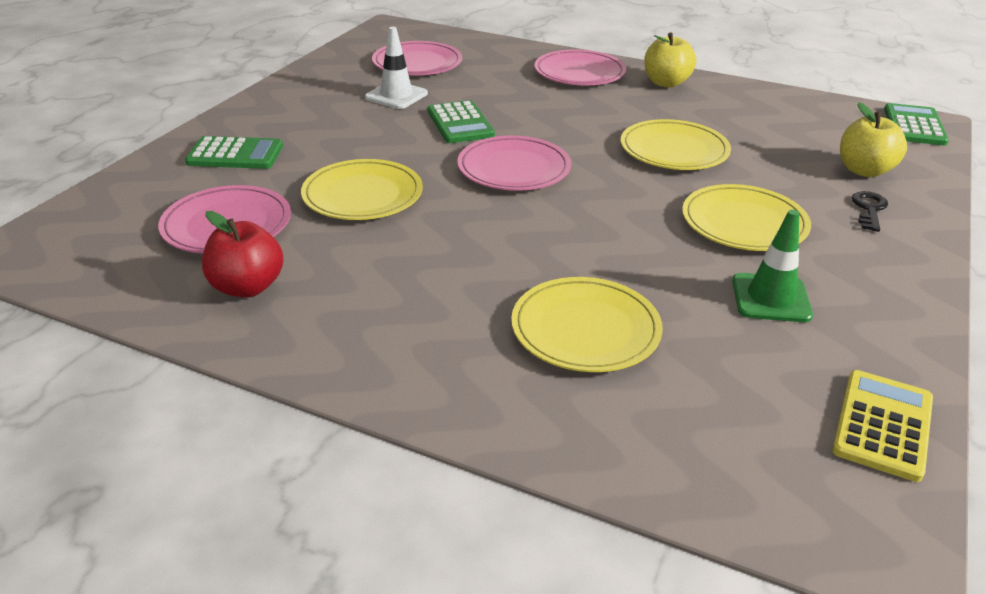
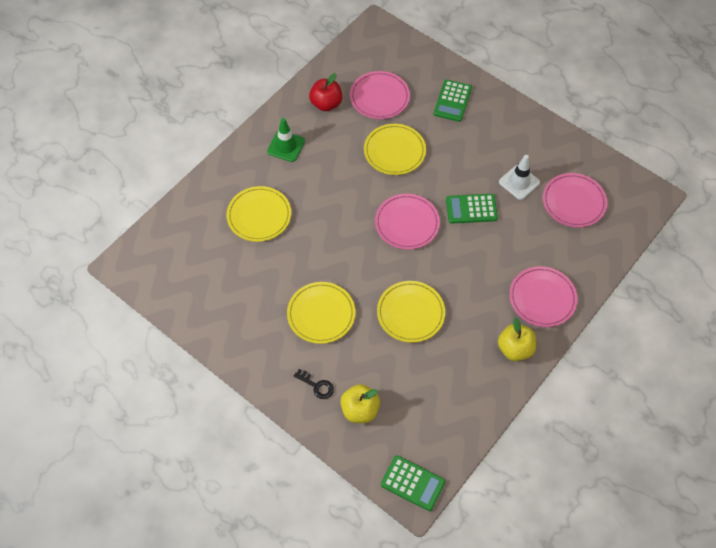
camera: 105 degrees right, 25 degrees up
green traffic cone [732,210,813,322] -> green traffic cone moved to [267,118,305,162]
yellow calculator [832,370,933,482] -> none

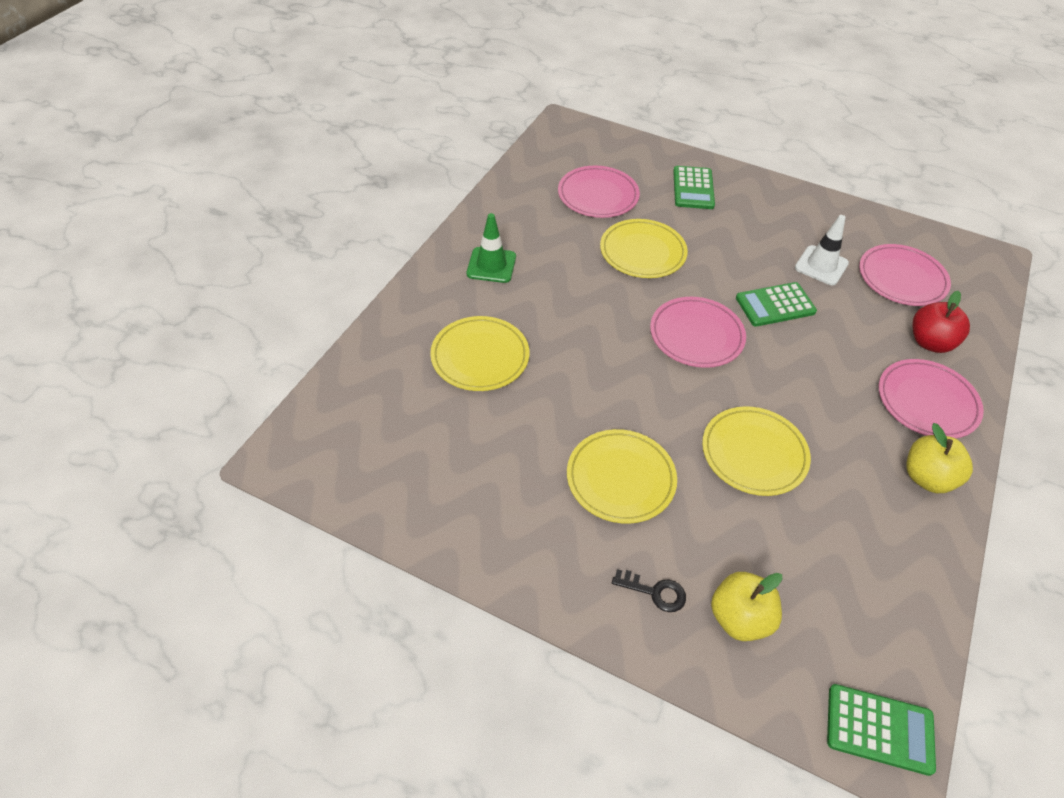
camera: 15 degrees left, 10 degrees down
red apple [309,73,342,111] -> red apple moved to [913,291,970,353]

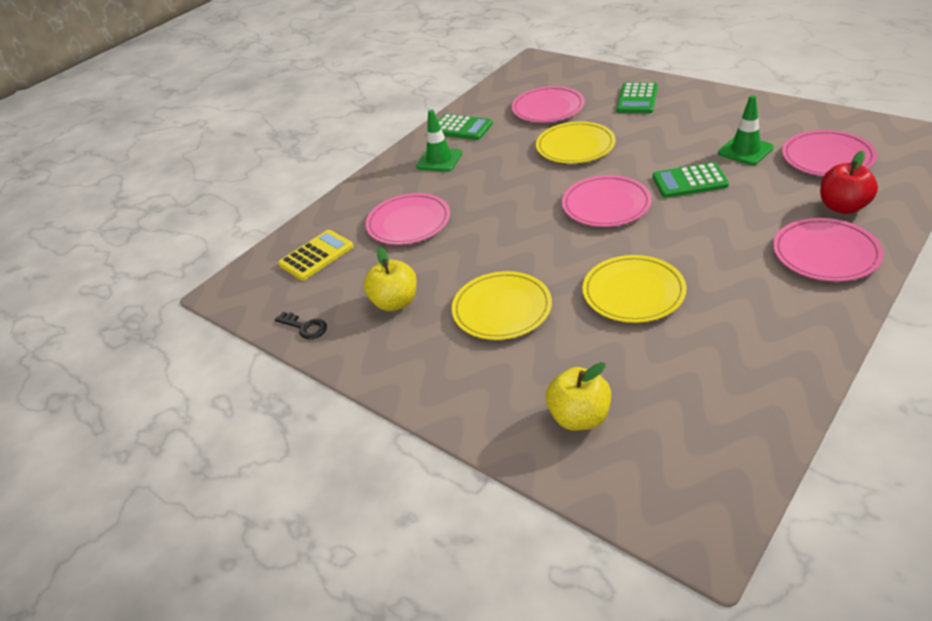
camera: 20 degrees right, 10 degrees down
yellow plate [430,316,529,391] -> pink plate [365,193,450,245]
black key [612,569,686,612] -> black key moved to [275,312,327,339]
white traffic cone [795,215,849,285] -> green traffic cone [718,95,774,165]
green calculator [827,684,936,776] -> green calculator moved to [438,114,493,140]
yellow apple [906,423,973,493] -> yellow apple moved to [364,247,417,311]
none -> yellow calculator [278,230,354,281]

